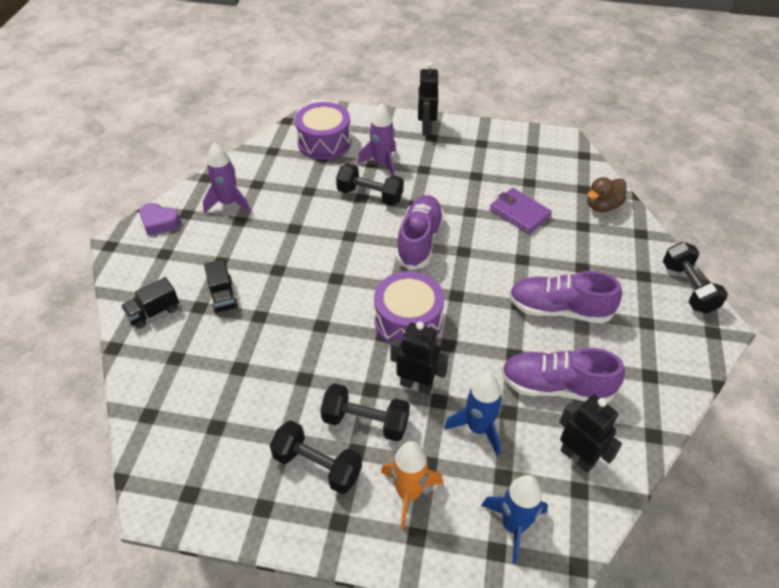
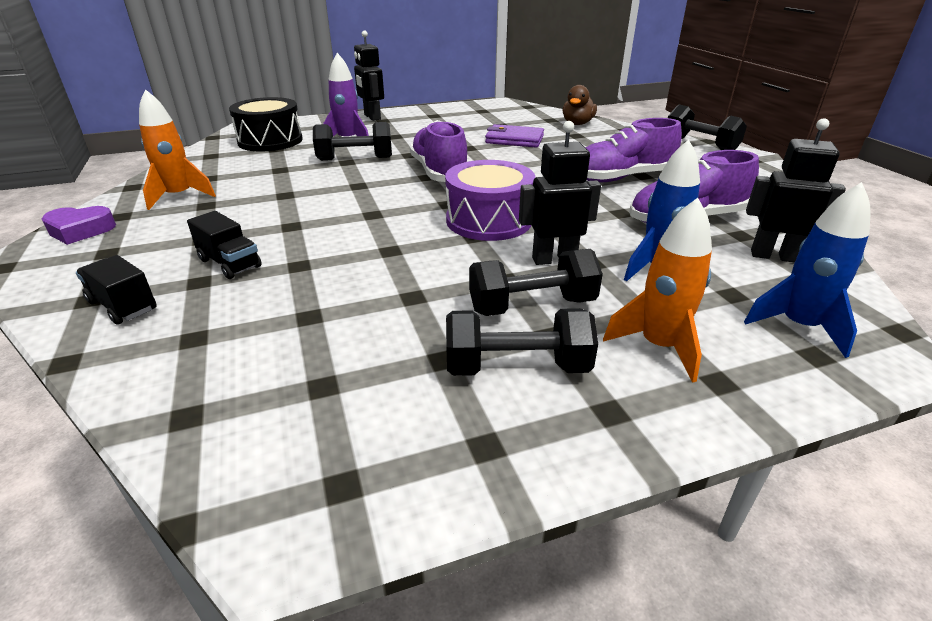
camera: 30 degrees left, 15 degrees down
black truck [121,277,179,329] -> black truck turned 105 degrees clockwise [76,255,157,325]
purple rocket [203,142,251,213] -> orange rocket [139,89,216,210]
purple drum [295,102,351,160] -> black drum [229,97,303,152]

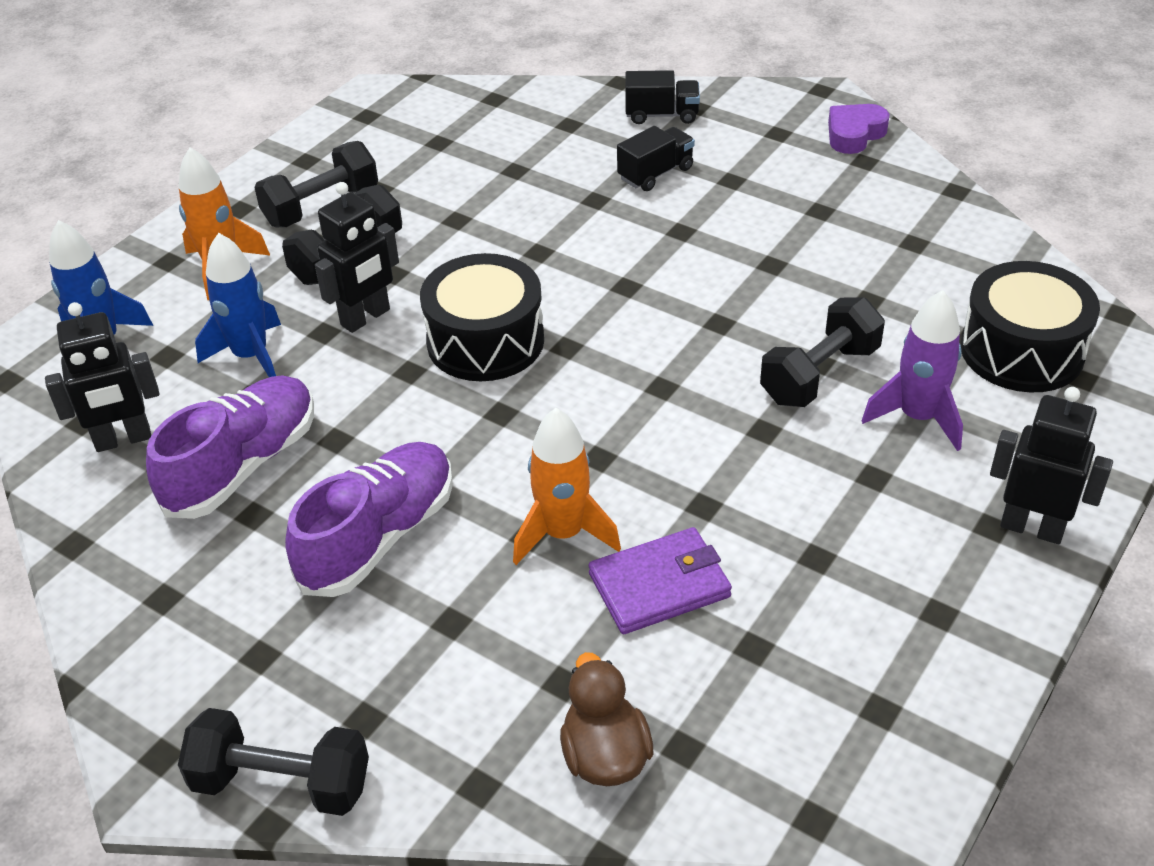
camera: 145 degrees right, 10 degrees up
orange rocket [139,89,216,210] -> orange rocket moved to [513,408,621,565]
black truck [187,211,262,279] -> black truck turned 135 degrees clockwise [617,126,695,191]
purple shoe [410,120,467,182] -> none
purple drum [445,160,535,241] -> black drum [420,253,544,381]

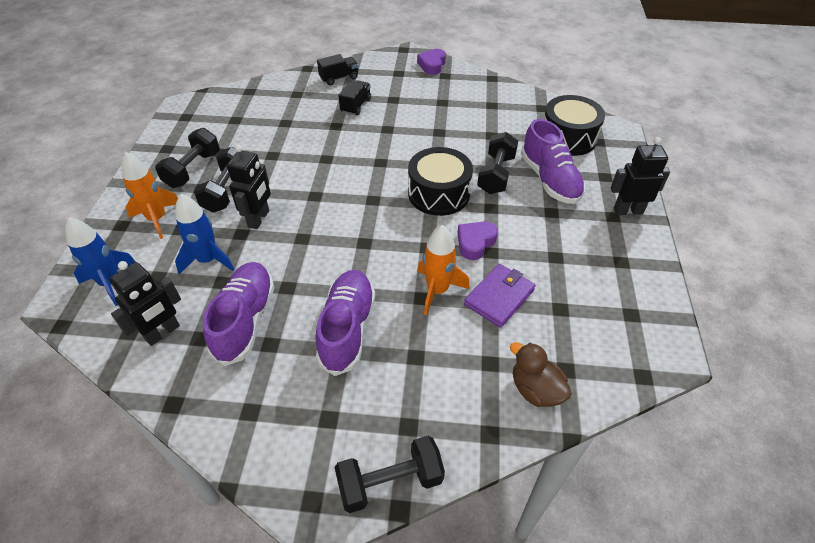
camera: 30 degrees left, 5 degrees up
black drum [420,253,544,381] -> black drum moved to [408,147,473,216]
purple rocket [862,290,963,451] -> purple shoe [521,119,585,204]
none -> purple heart [458,221,498,260]

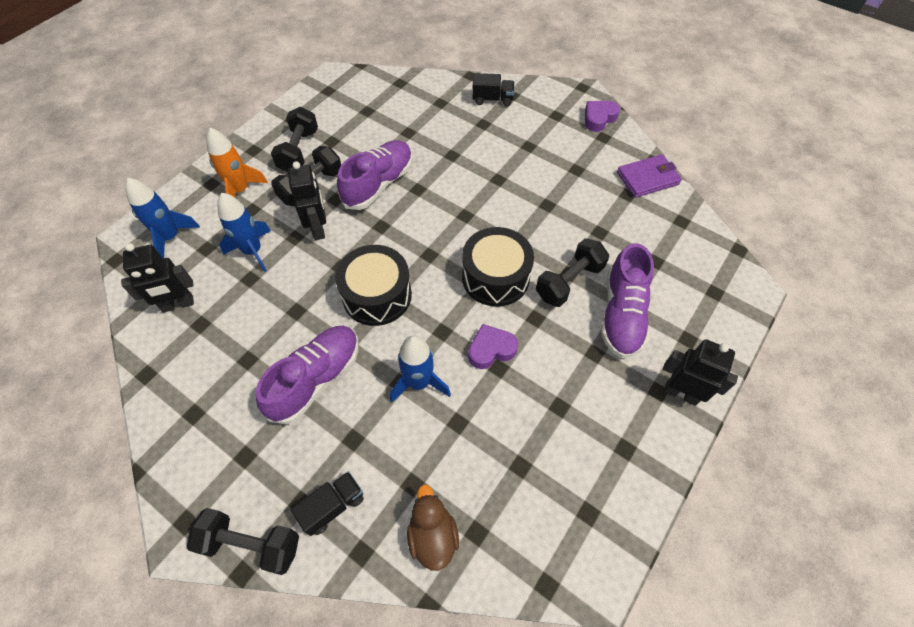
camera: 30 degrees right, 10 degrees up
black dumbbell [155,128,220,188] -> black dumbbell turned 45 degrees counterclockwise [271,107,318,172]
purple shoe [203,262,275,366] -> purple shoe moved to [337,140,413,210]
black robot [227,145,271,229] -> black robot turned 60 degrees counterclockwise [288,161,326,240]
black truck [338,80,371,115] -> black truck moved to [291,471,364,536]
orange rocket [418,225,470,315] -> blue rocket [390,335,451,403]
purple wallet [464,264,536,328] -> purple wallet moved to [617,154,682,198]
black drum [544,95,605,156] -> black drum moved to [335,245,412,326]

